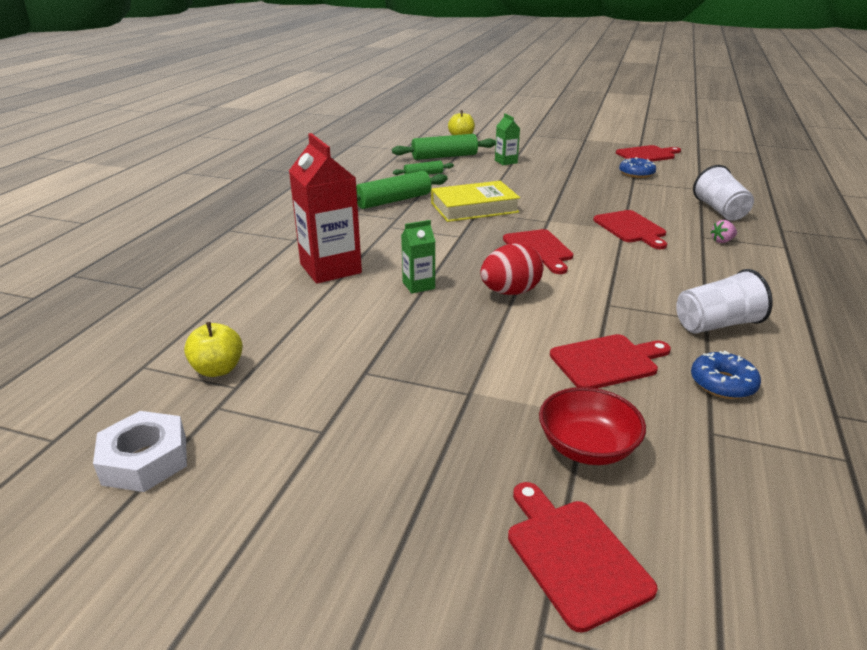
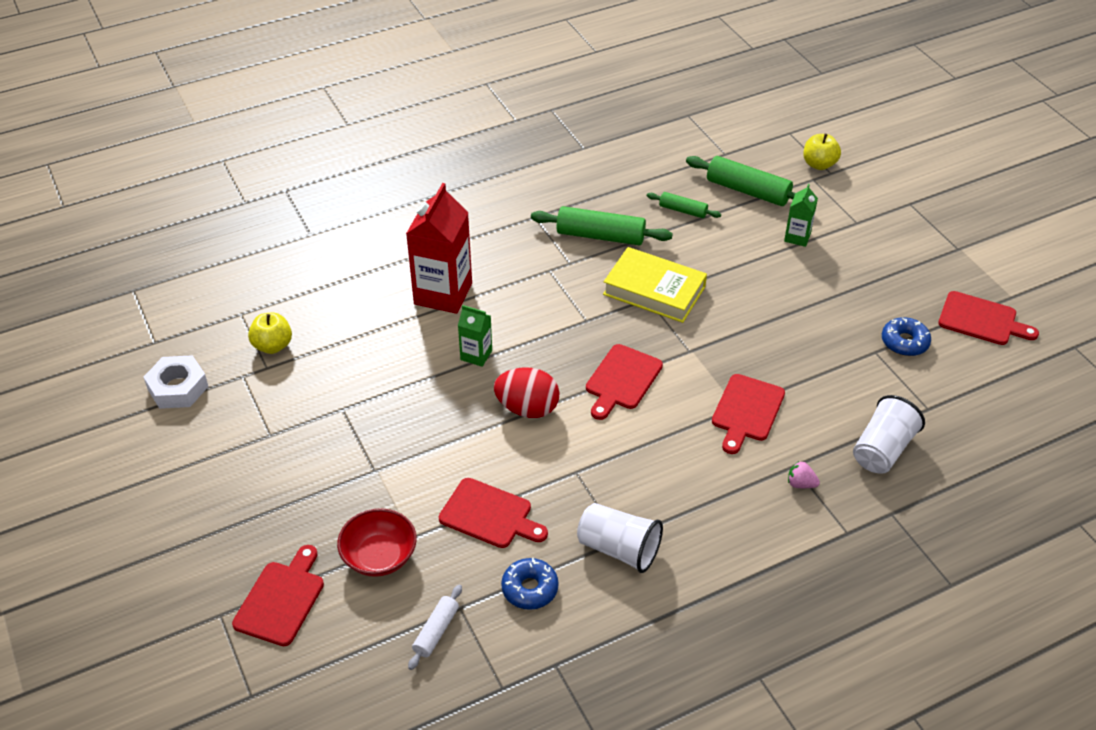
camera: 45 degrees right, 15 degrees up
none -> white rolling pin [408,585,462,670]

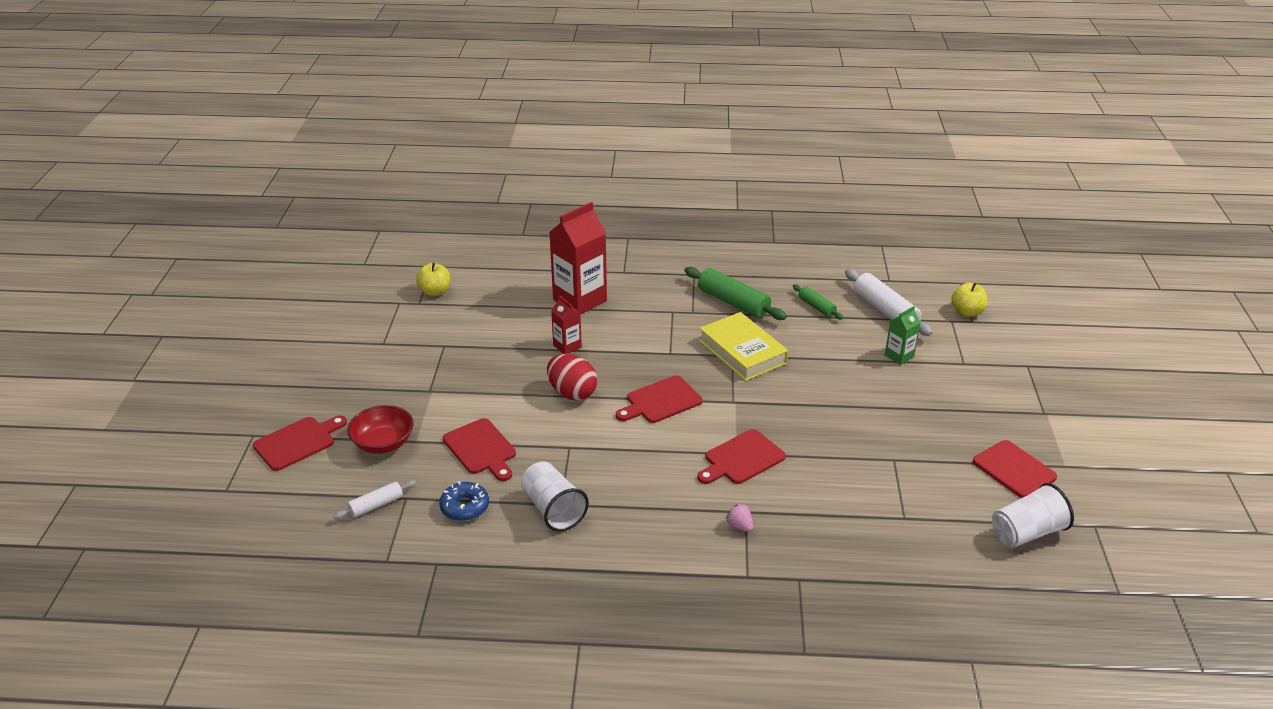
camera: 30 degrees right, 10 degrees down
white nut [144,355,209,409] -> none
green carton [458,305,492,367] -> red carton [551,296,582,354]
green rolling pin [686,156,795,206] -> white rolling pin [845,269,932,336]
white cup [853,395,925,474] -> white cup moved to [992,483,1074,548]
blue donut [882,317,931,356] -> none

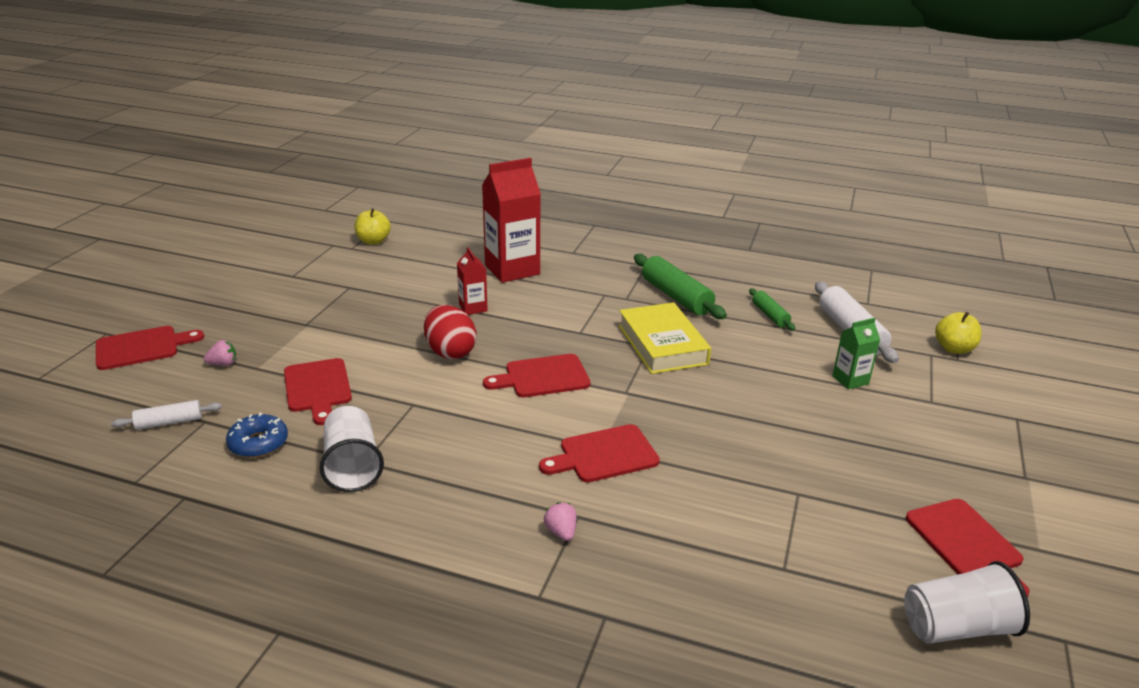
camera: 15 degrees right, 5 degrees down
red bowl [347,405,414,454] -> pink strawberry [204,340,236,366]

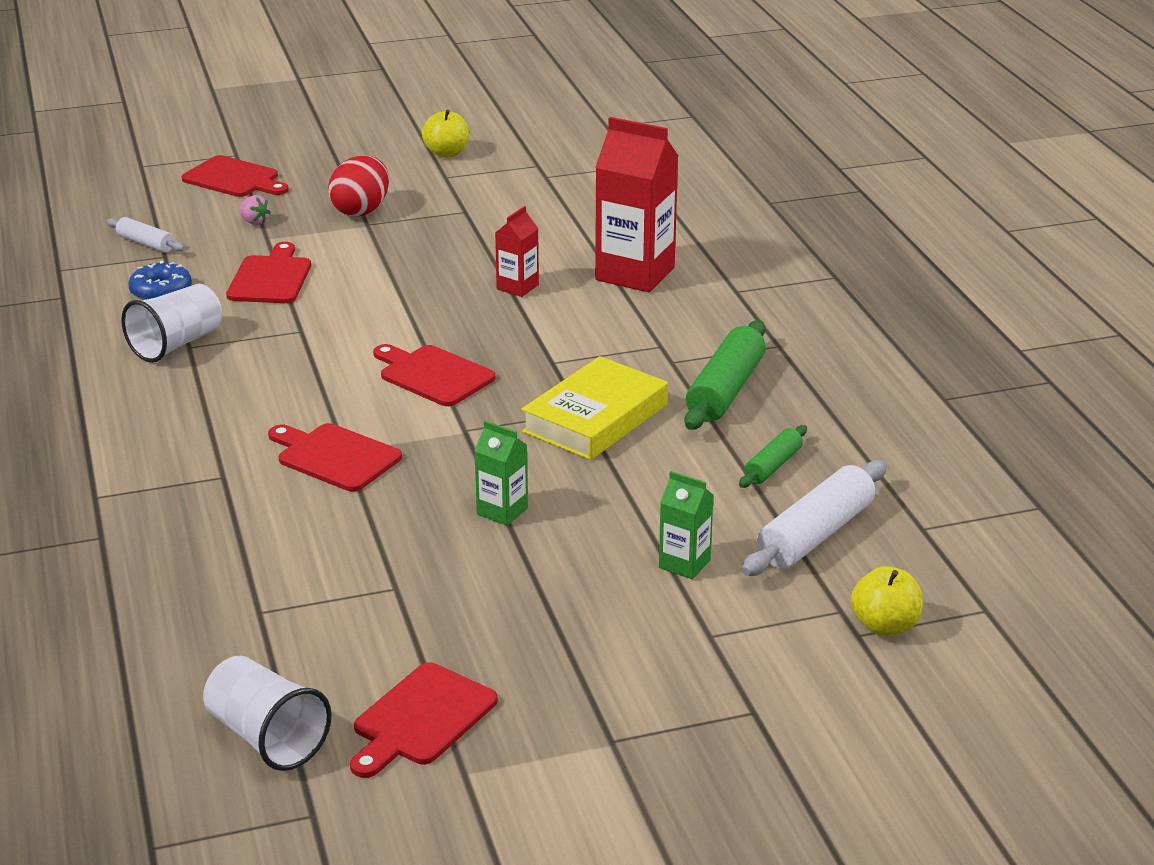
camera: 55 degrees right, 0 degrees up
red cutting board [284,358,352,425] -> red cutting board turned 150 degrees clockwise [226,242,311,303]
yellow apple [354,208,391,245] -> yellow apple moved to [422,110,469,158]
red egg [424,305,476,359] -> red egg moved to [328,155,389,216]
pink strawberry [544,502,577,541] -> none
none -> green carton [474,421,528,526]

